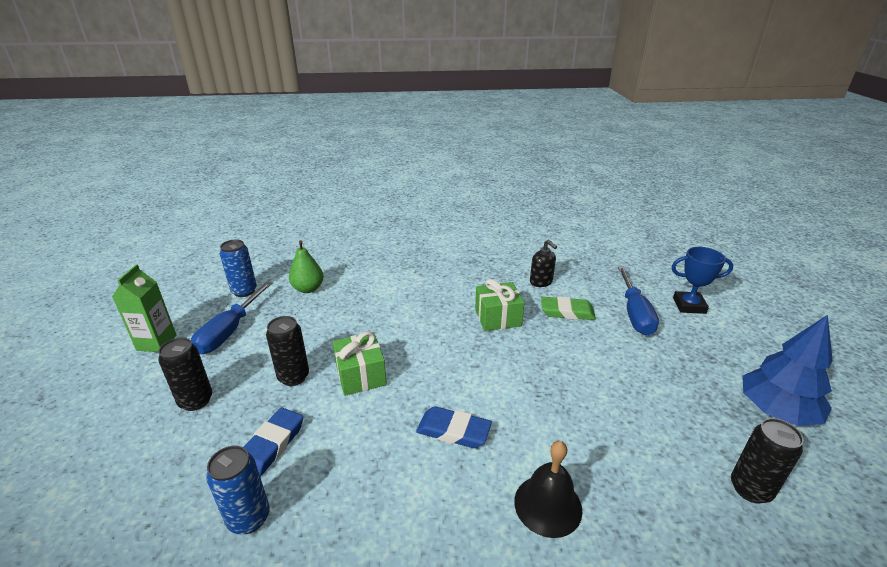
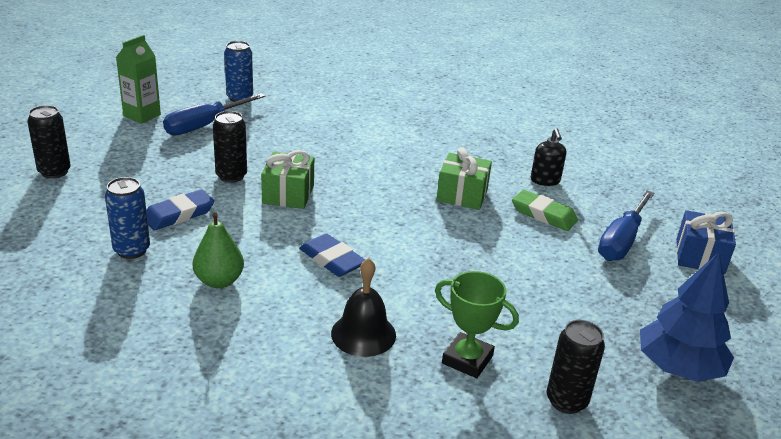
camera: 25 degrees right, 0 degrees up
black can [158,337,212,411] -> black can moved to [27,105,71,179]
green pear [289,240,324,293] -> green pear moved to [193,212,244,288]
blue trophy [671,247,733,314] -> blue gift [676,210,736,274]
none -> green trophy [435,271,519,378]

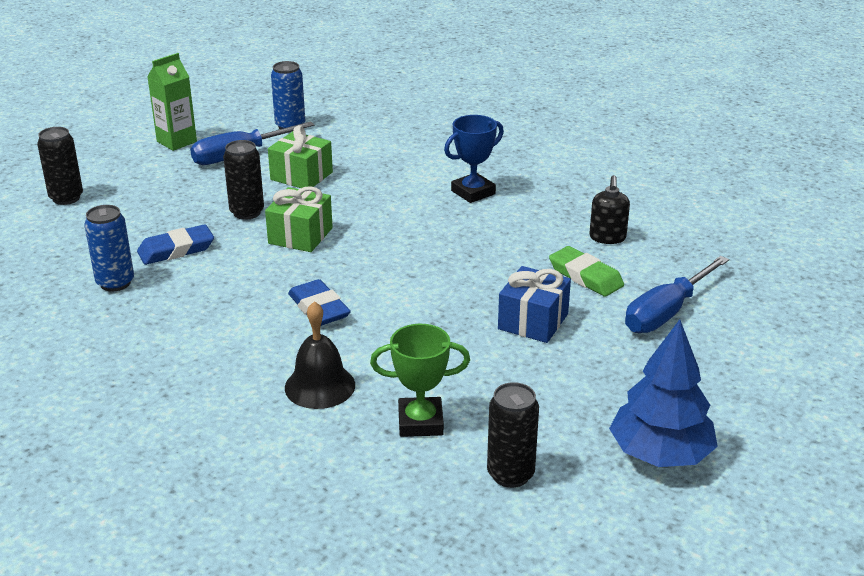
camera: 15 degrees right, 0 degrees up
green pear [193,212,244,288] -> none
green trophy [435,271,519,378] -> green trophy turned 45 degrees counterclockwise [370,324,470,437]
green gift [437,147,492,210] -> green gift moved to [268,125,333,188]
blue gift [676,210,736,274] -> blue gift moved to [498,266,571,343]
none -> blue trophy [444,115,504,203]

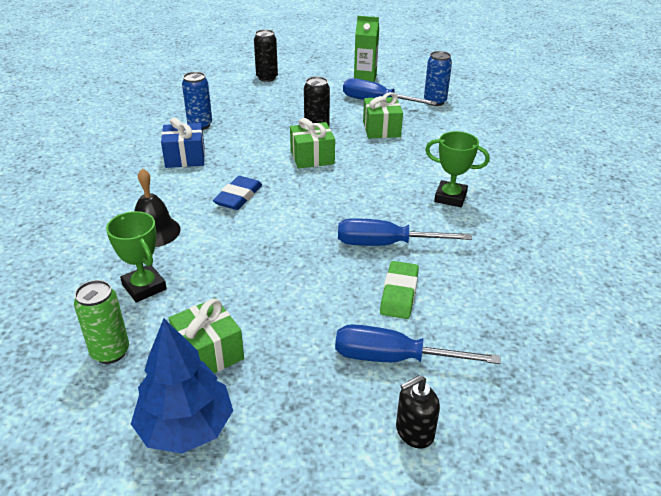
camera: 55 degrees right, 5 degrees up
blue eraser [137,224,214,265] -> none
blue trophy [444,115,504,203] -> green trophy [425,131,490,207]
black can [487,382,539,488] -> green can [74,280,129,364]
blue gift [498,266,571,343] -> blue gift moved to [161,117,205,168]
black soap dispenser [589,175,630,244] -> black soap dispenser moved to [396,375,440,449]
none -> green gift [169,298,244,373]
none -> blue screwdriver [338,218,472,246]

